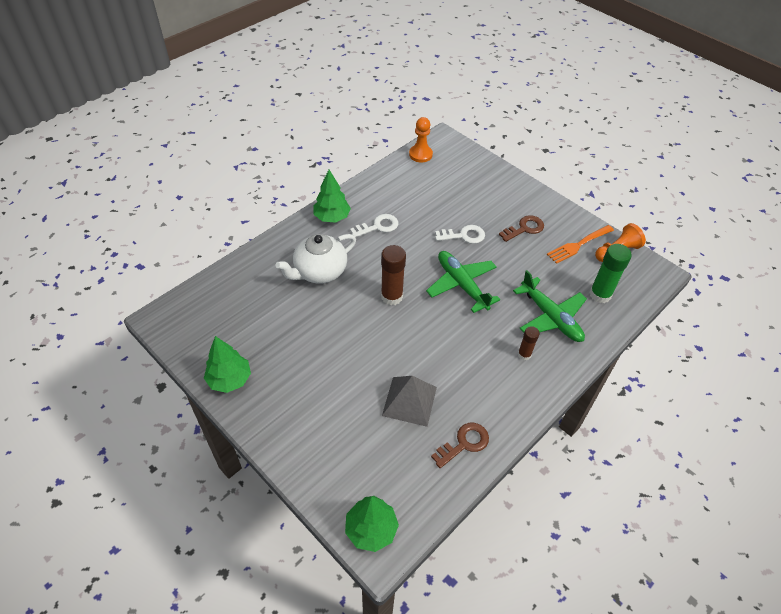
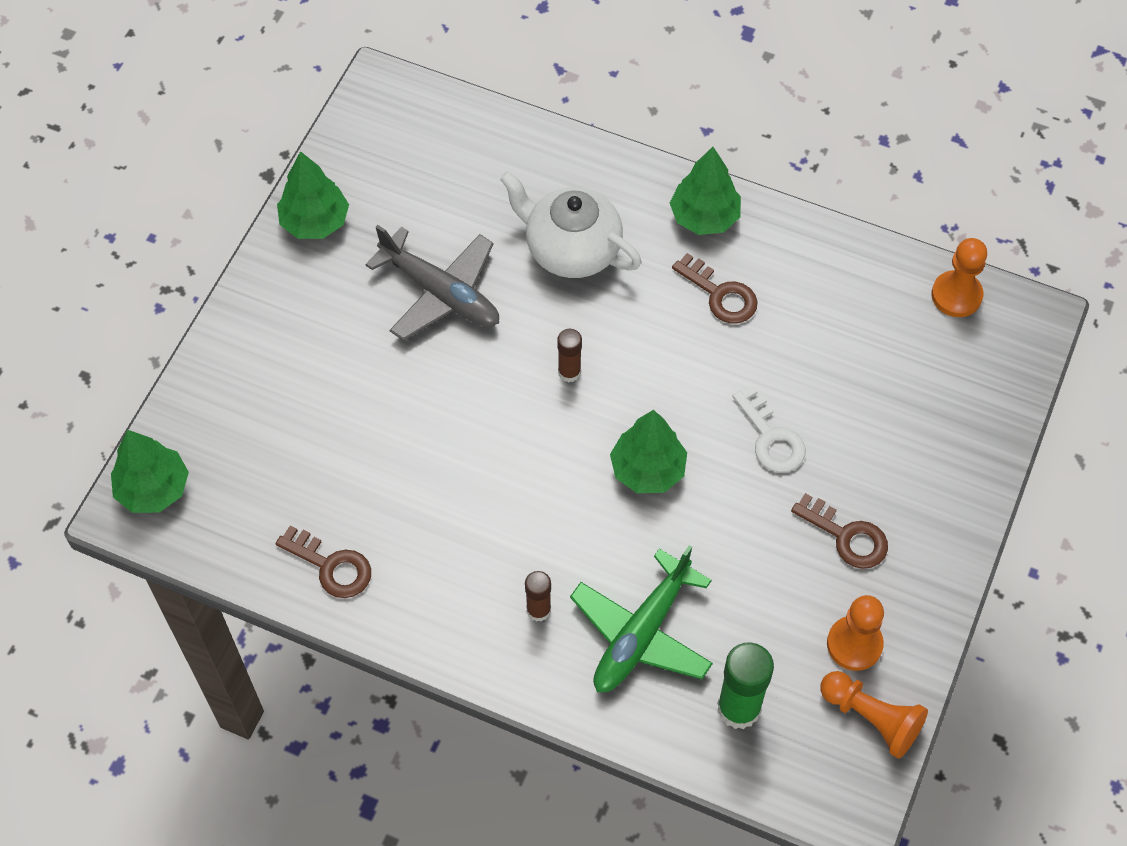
camera: 70 degrees right, 10 degrees up
white key [350,214,398,238] -> brown key [672,253,758,324]
brown glue stick [381,245,406,305] -> brown glue stick [557,329,582,383], size x0.58
grey pyramid [382,376,437,427] -> none
green plane [426,251,500,313] -> green tree [610,410,687,493]
orange fork [547,225,614,264] -> orange pawn [827,595,884,671]
none -> grey plane [365,225,499,341]

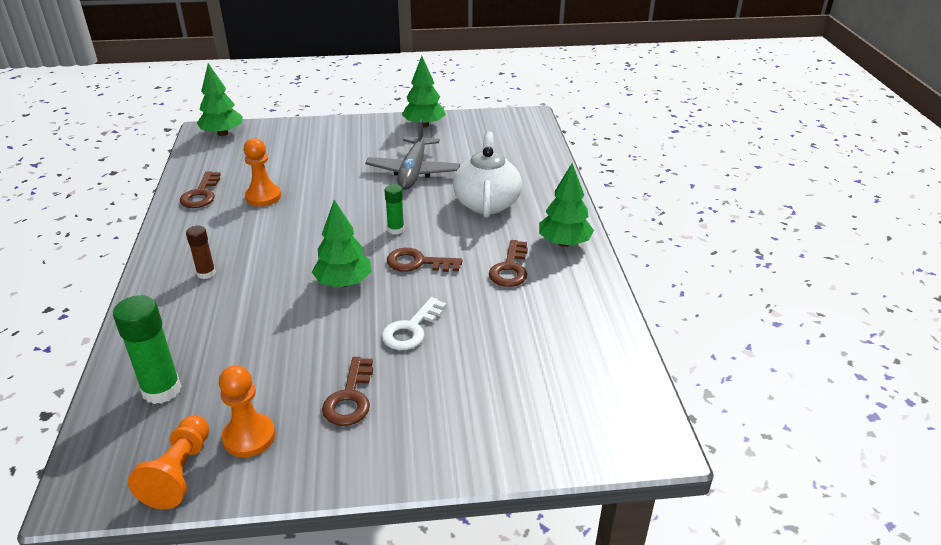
camera: 60 degrees right, 25 degrees down
brown glue stick [557,329,582,383] -> green glue stick [384,184,404,235]
green plane [570,545,713,692] -> none
orange pawn [932,238,987,317] -> orange pawn moved to [244,138,281,206]
none -> brown key [387,248,462,272]

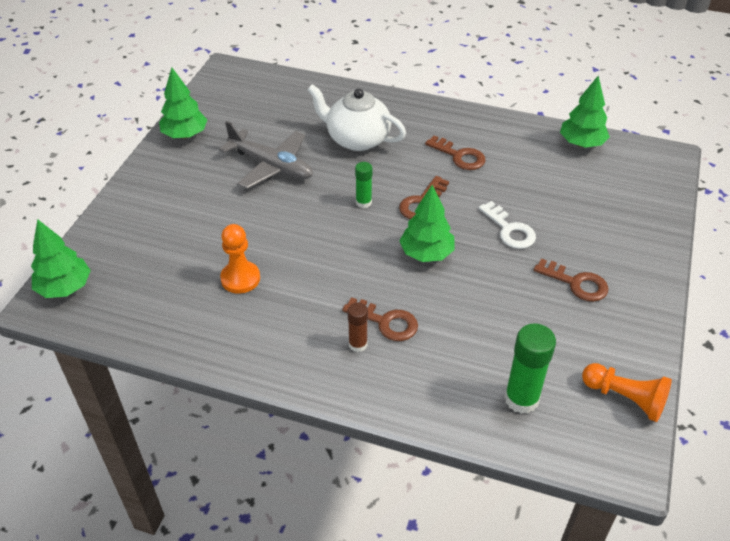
camera: 65 degrees left, 10 degrees up
brown key [180,171,221,208] -> brown key moved to [342,297,418,341]
orange pawn [219,365,275,458] -> none
green tree [539,163,594,247] -> green tree moved to [560,75,610,148]

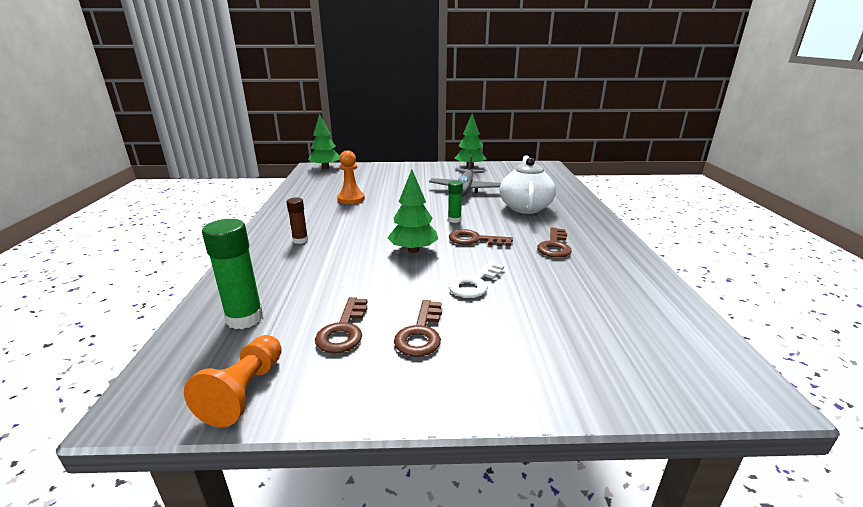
camera: 70 degrees right, 20 degrees down
brown key [342,297,418,341] -> brown key moved to [315,297,367,353]
green tree [560,75,610,148] -> none

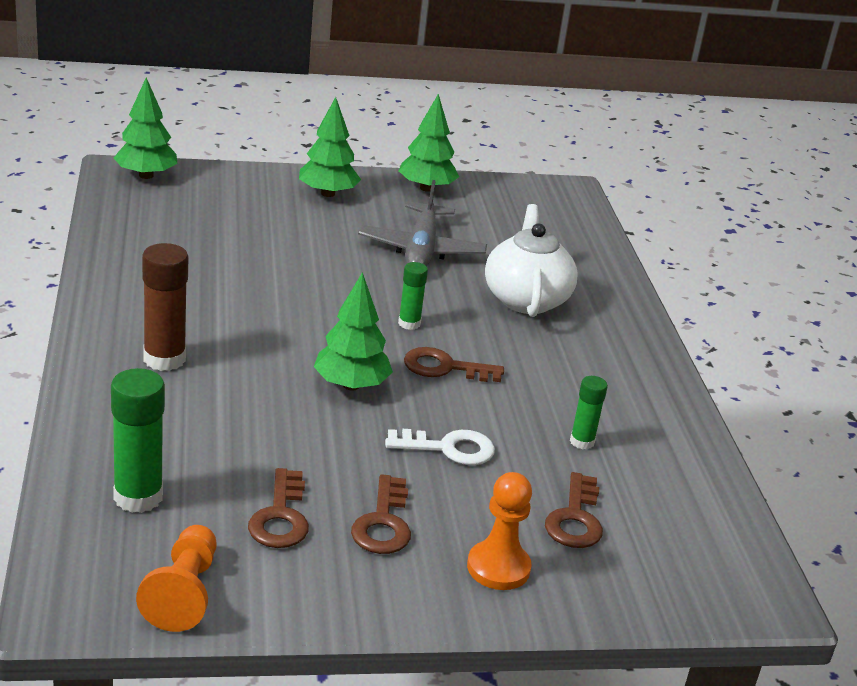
camera: 10 degrees left, 5 degrees up
brown glue stick [287,197,308,244] -> brown glue stick [142,243,189,371], size x1.73
orange pawn [337,150,365,204] -> orange pawn moved to [467,472,532,590]
white key [449,261,504,298] -> white key turned 120 degrees counterclockwise [385,429,495,465]
brown key [537,227,572,258] -> brown key moved to [545,472,603,548]
none -> green tree [299,97,361,197]
none -> green glue stick [570,376,608,450]

